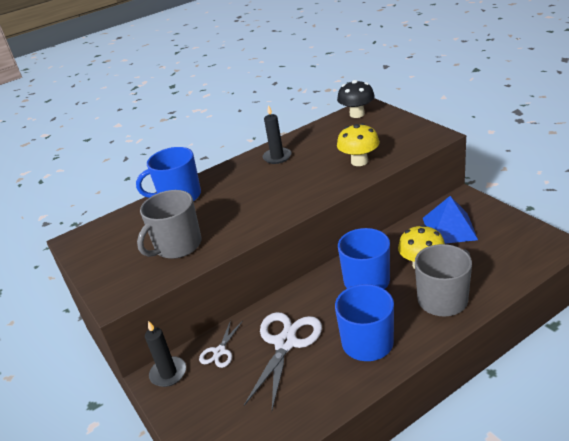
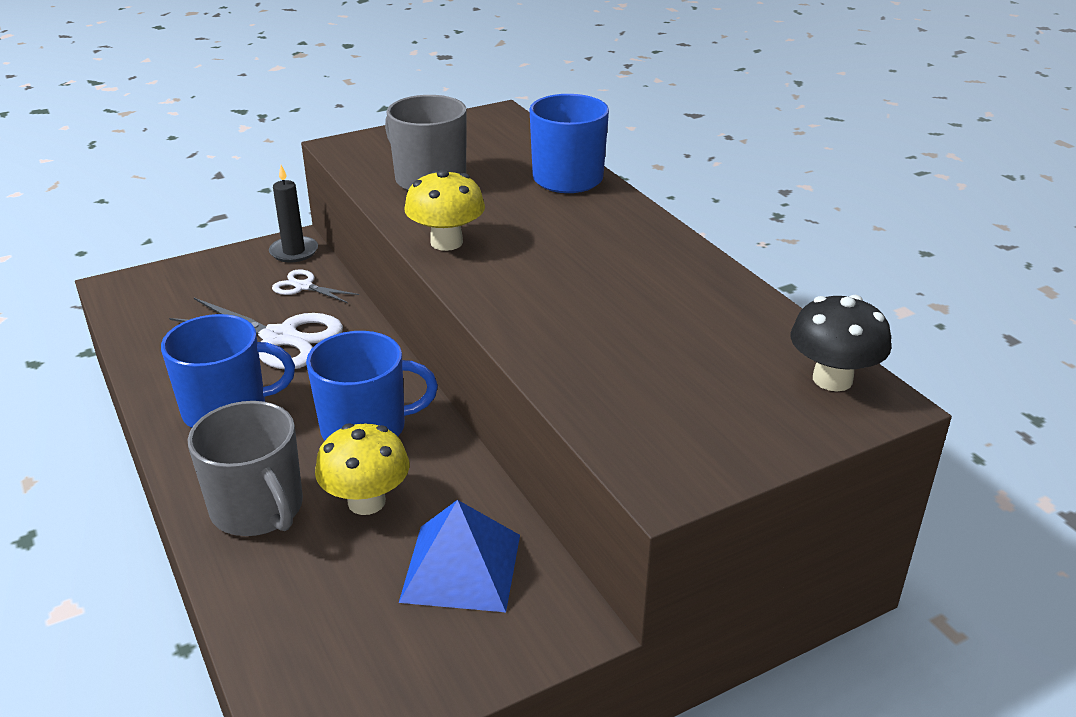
camera: 90 degrees right, 0 degrees up
black candle [263,105,292,164] -> none
yellow mushroom [337,123,380,166] -> yellow mushroom moved to [404,170,485,251]

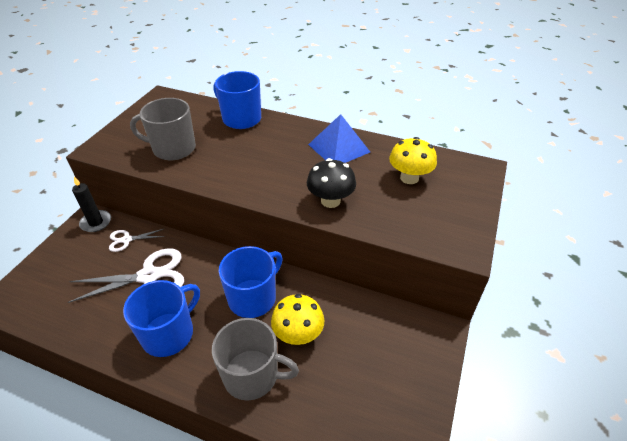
camera: 40 degrees left, 10 degrees up
blue pyramid [399,500,520,612] -> blue pyramid moved to [308,114,370,163]
yellow mushroom [404,170,485,251] -> yellow mushroom moved to [389,137,437,184]
black mushroom [790,295,891,391] -> black mushroom moved to [307,158,356,208]

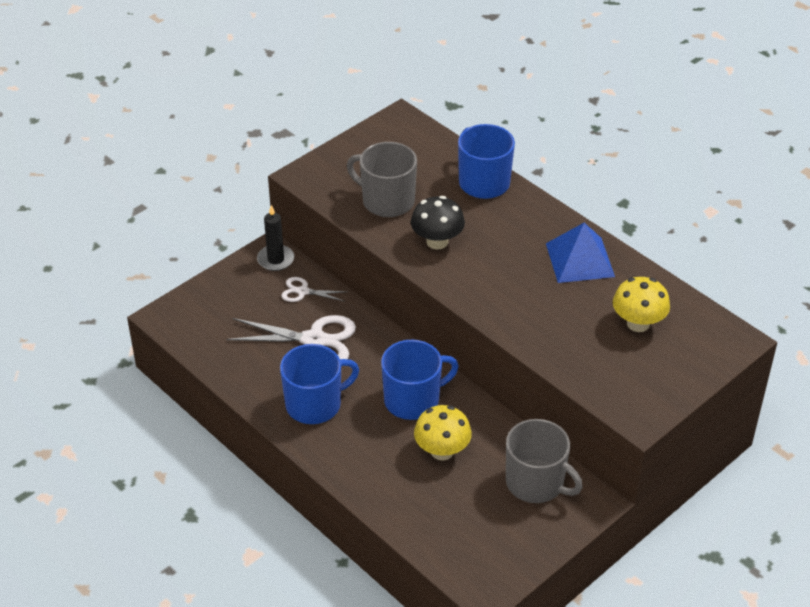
camera: 25 degrees right, 0 degrees up
grey mug [212,318,299,401] -> grey mug moved to [506,419,583,503]
black mushroom [307,158,356,208] -> black mushroom moved to [411,196,465,249]

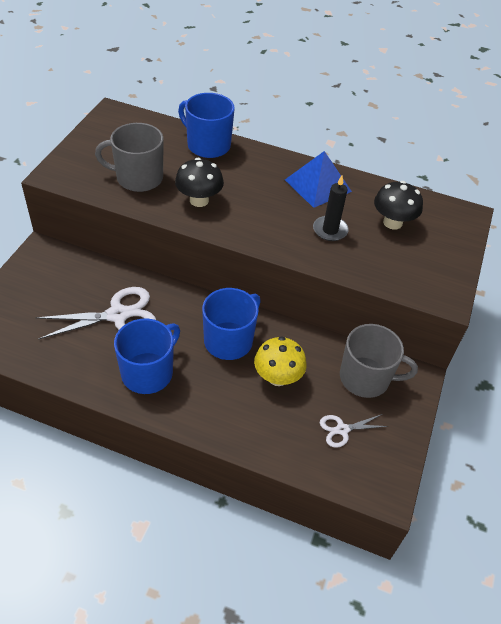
camera: 30 degrees left, 5 degrees up
black candle [257,205,294,271] -> black candle moved to [313,176,349,241]
white scissors [281,277,347,302] -> white scissors moved to [320,414,388,448]
yellow mushroom [613,277,670,332] -> black mushroom [374,181,423,230]

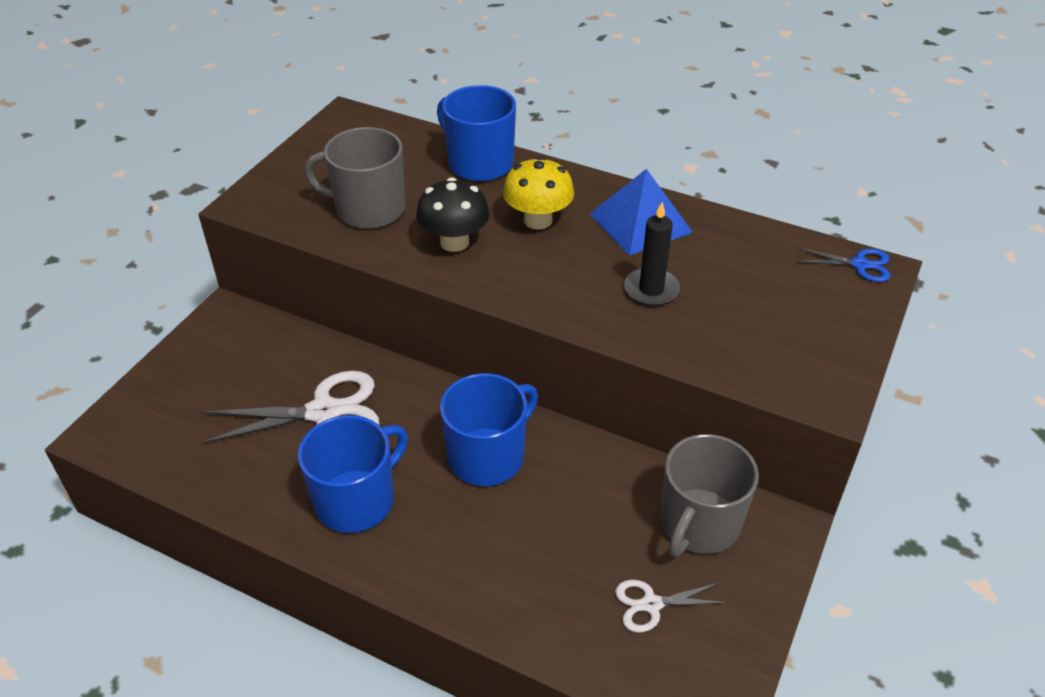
camera: 10 degrees right, 5 degrees down
yellow mushroom [254,337,307,386] -> yellow mushroom moved to [503,157,574,230]
grey mug [340,324,418,398] -> grey mug turned 105 degrees clockwise [660,434,759,557]
black mushroom [374,181,423,230] -> none
none -> blue scissors [796,247,890,282]

